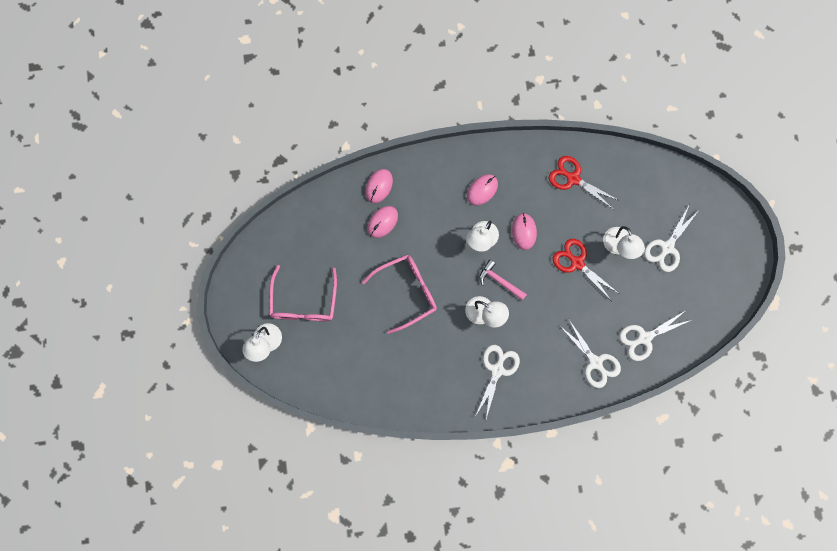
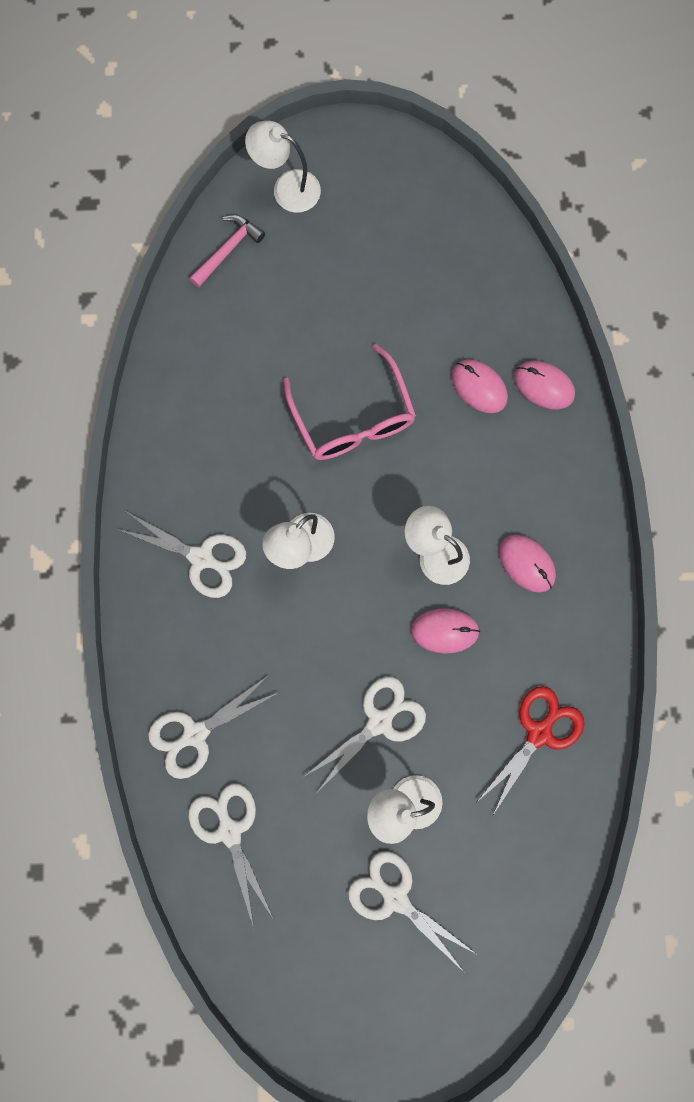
camera: 95 degrees right, 0 degrees up
pink glasses [269,265,337,321] -> none
pink hammer [480,260,527,301] -> pink hammer moved to [189,215,265,287]
red scissors [553,239,618,300] -> white scissors [305,677,426,791]

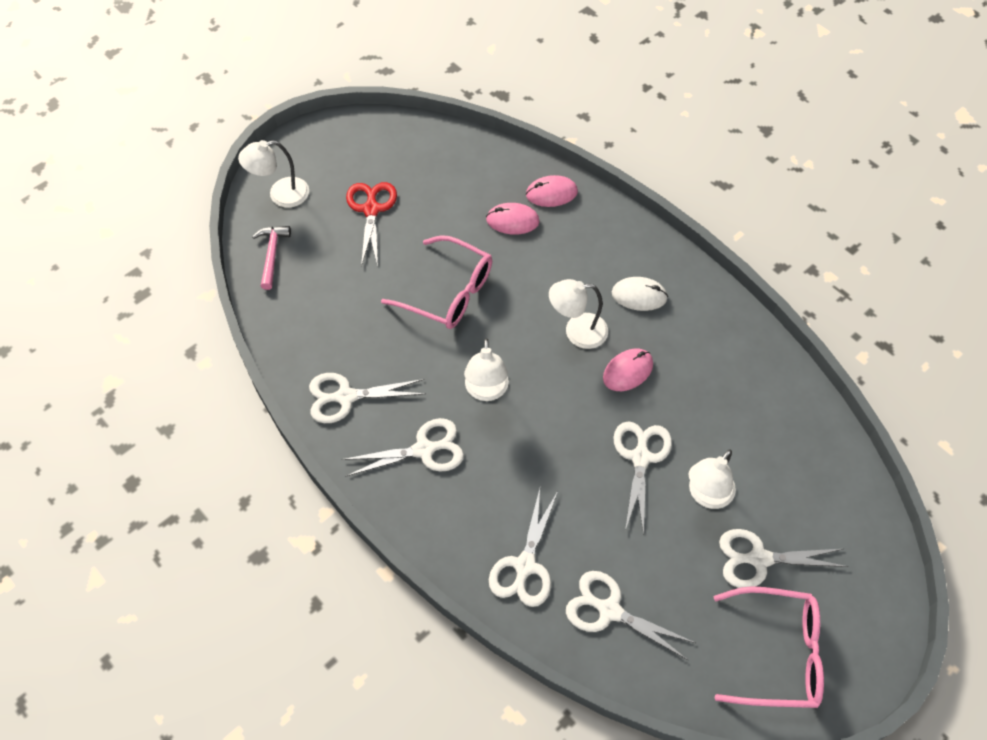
camera: 40 degrees left, 20 degrees down
red scissors [477,686,584,815] -> red scissors moved to [346,182,397,266]
pink mouse [499,535,556,593] -> white mouse [612,277,668,311]
none -> white scissors [309,373,426,423]
none -> pink glasses [714,586,824,708]

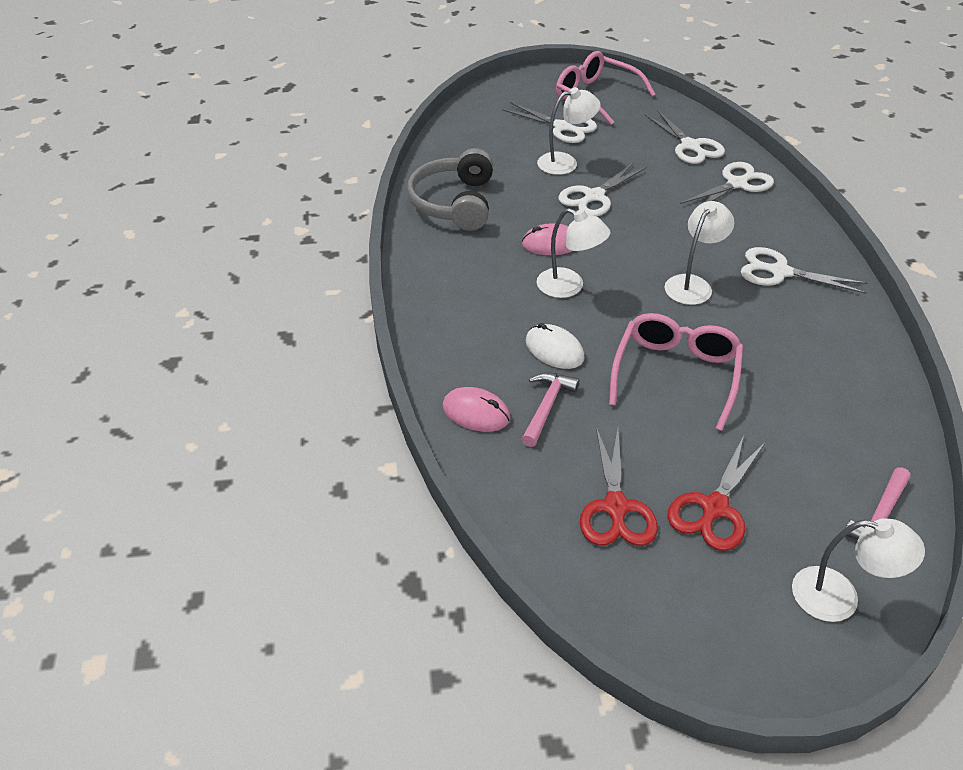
camera: 145 degrees left, 15 degrees down
white scissors [309,373,426,423] -> none
pink glasses [381,235,492,329] -> pink glasses turned 45 degrees clockwise [609,313,743,431]
pink mouse [486,203,540,234] -> pink hammer [521,372,579,447]
white mouse [612,277,668,311] -> white mouse moved to [525,323,585,369]
none -> grey headphones [407,148,493,231]
none -> red scissors [580,427,658,546]

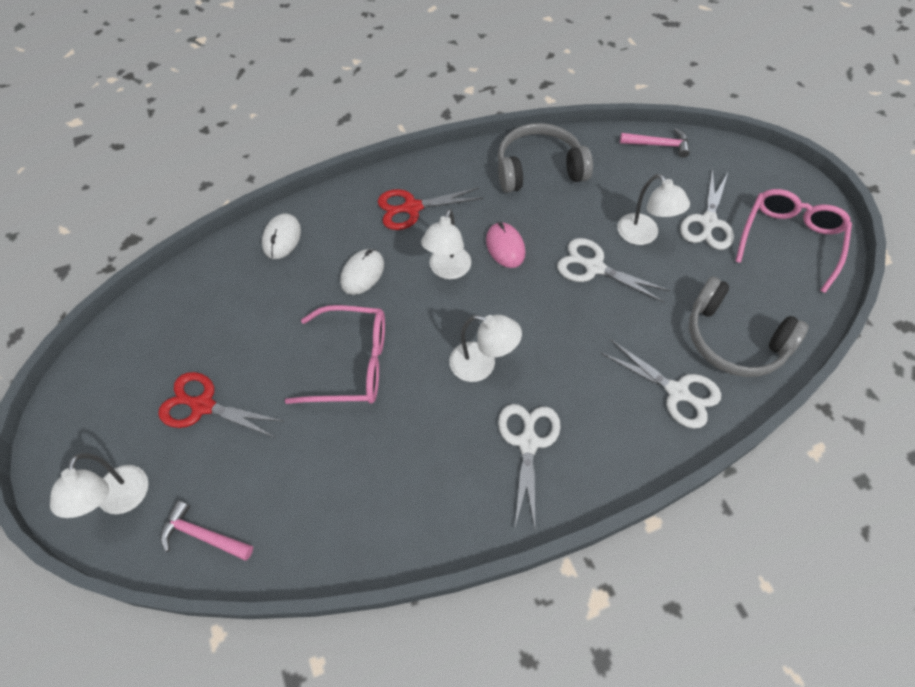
camera: 75 degrees right, 15 degrees up
pink mouse [442,387,511,432] -> white mouse [262,213,301,259]
pink hammer [521,372,579,447] -> pink hammer moved to [620,128,690,158]
red scissors [580,427,658,546] -> red scissors moved to [378,187,484,230]
white scissors [645,110,725,164] -> grey headphones [689,277,808,377]

